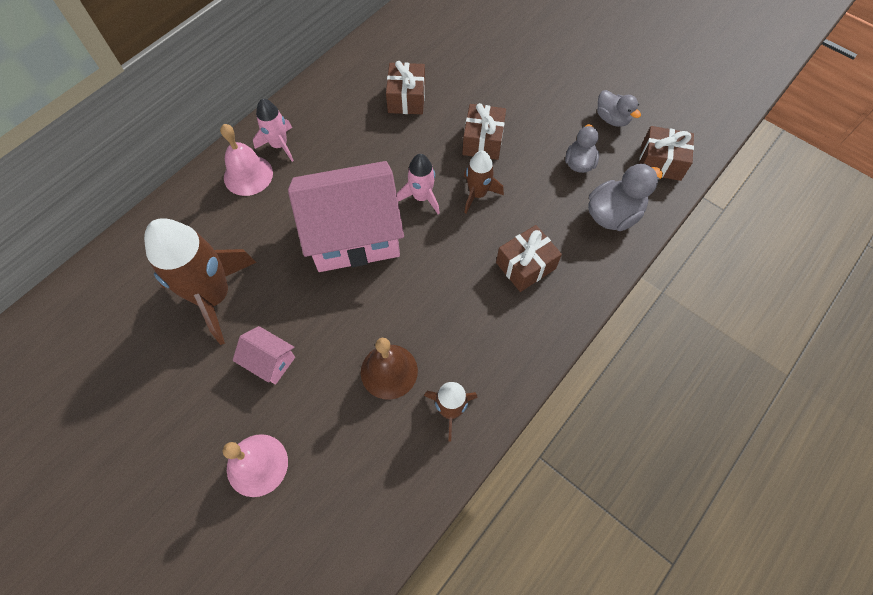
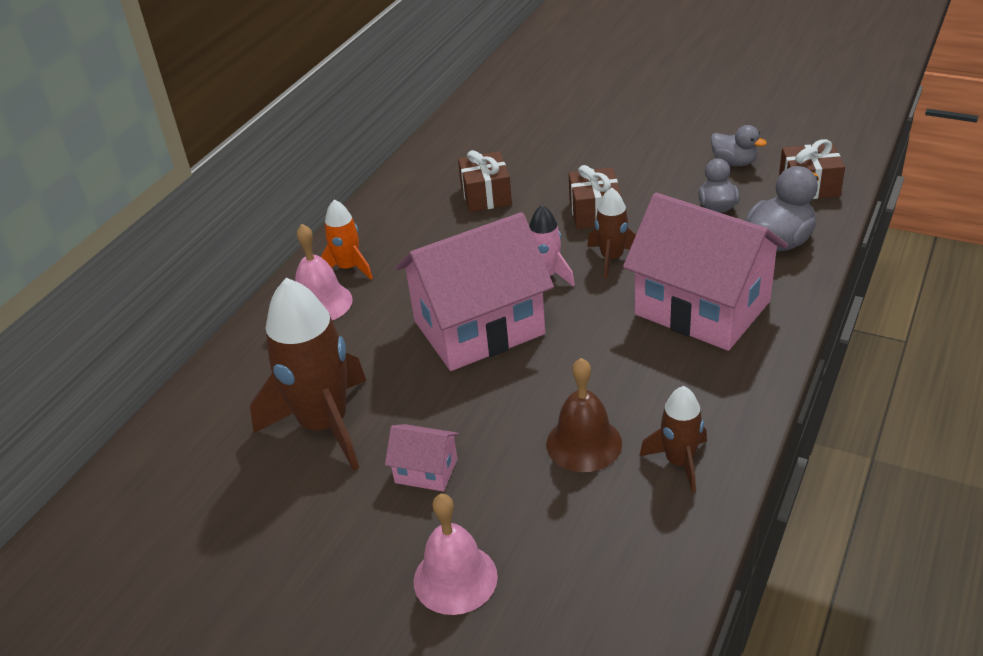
camera: 10 degrees left, 25 degrees down
pink rocket [253,99,294,162] -> orange rocket [321,199,373,279]
brown gift [496,225,562,292] -> pink house [623,193,788,351]

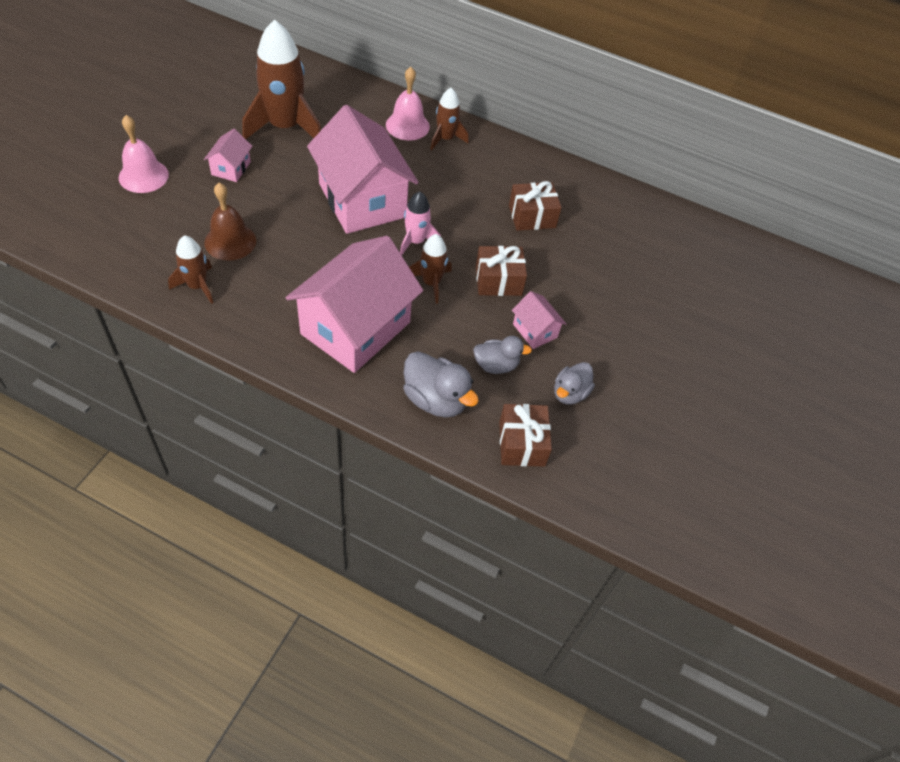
camera: 80 degrees right, 15 degrees up
orange rocket [321,199,373,279] -> brown rocket [430,88,469,150]
none -> pink house [512,291,566,349]

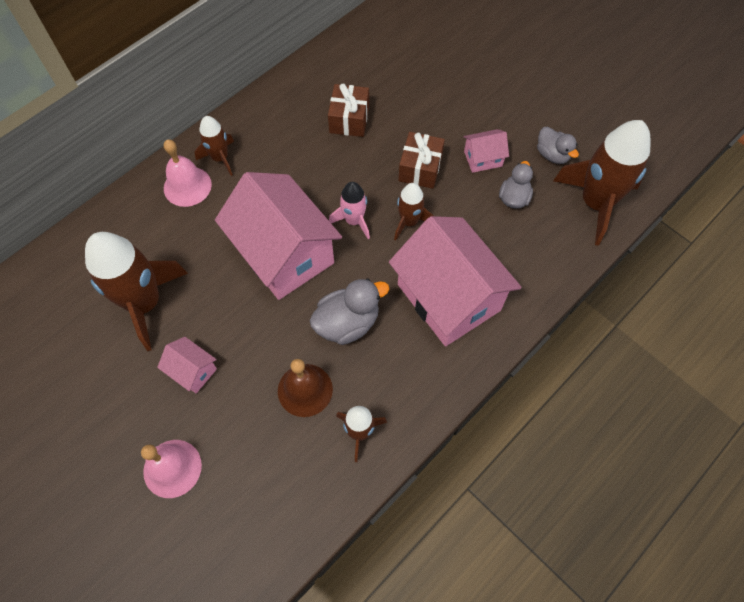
camera: 65 degrees left, 10 degrees up
pink house [307,105,419,234] -> pink house turned 60 degrees clockwise [215,172,342,300]
grey duck [403,351,479,418] -> grey duck moved to [310,279,389,345]
brown gift [499,404,552,467] -> brown rocket [553,120,650,245]

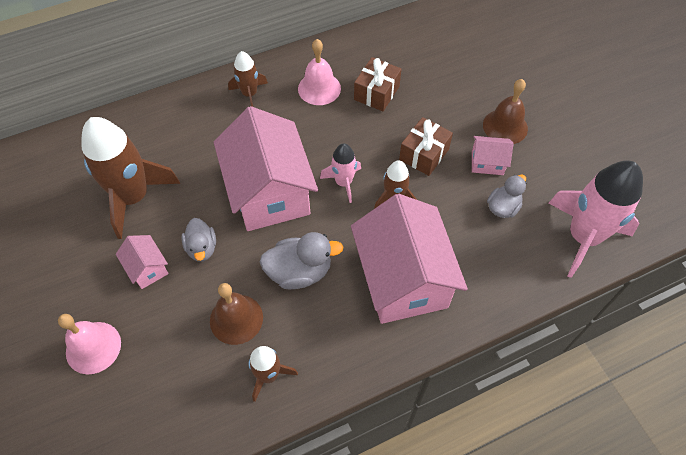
camera: 20 degrees right, 5 degrees down
pink bell [163,140,212,207] -> pink bell moved to [298,39,341,105]
grey duck [537,127,579,164] -> grey duck moved to [181,218,216,262]
brown rocket [553,120,650,245] -> pink rocket [548,161,643,278]
none -> brown bell [483,79,528,144]

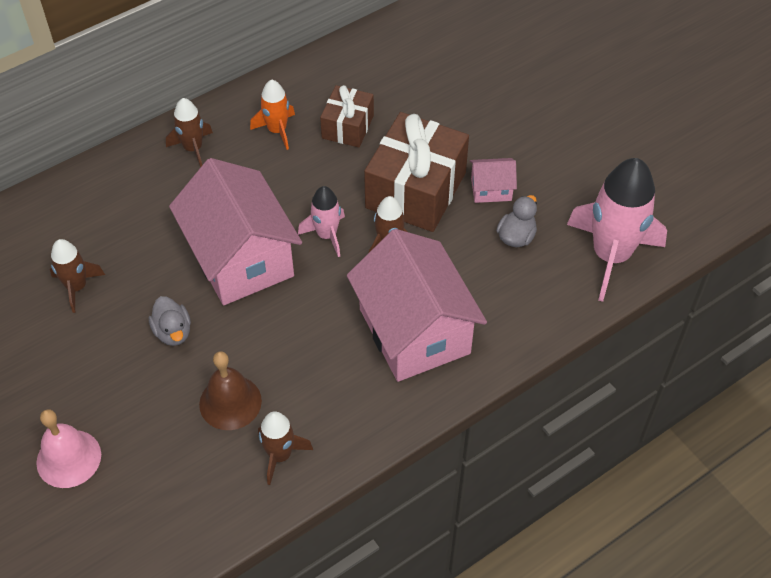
camera: 10 degrees left, 5 degrees down
brown rocket [81,117,180,239] -> brown rocket [50,239,105,313], size x0.52
pink house [116,235,169,289] -> none
grey duck [260,232,343,289] -> none
pink bell [298,39,341,105] -> orange rocket [250,80,295,150]
brown gift [399,117,453,176] -> brown gift [364,112,469,232], size x1.78
brown bell [483,79,528,144] -> none

